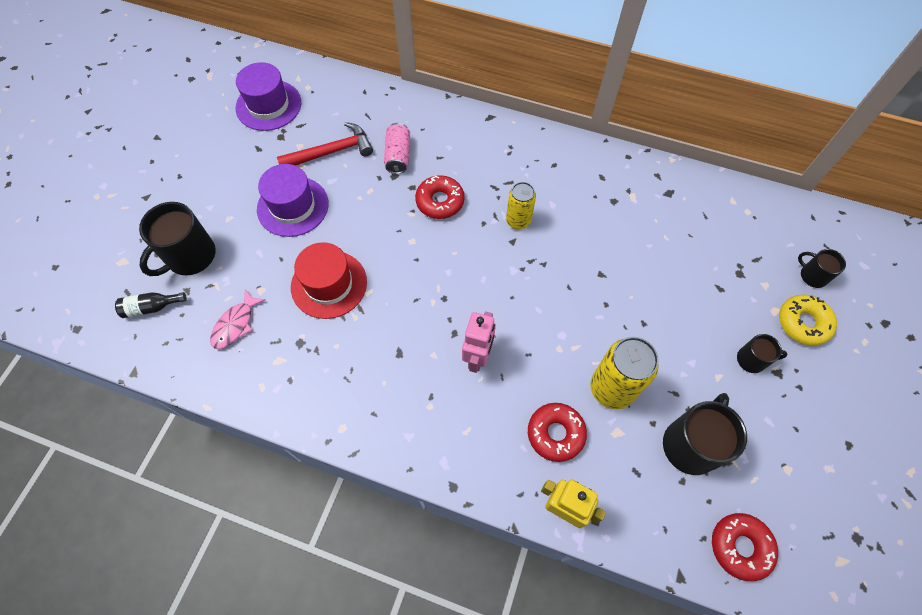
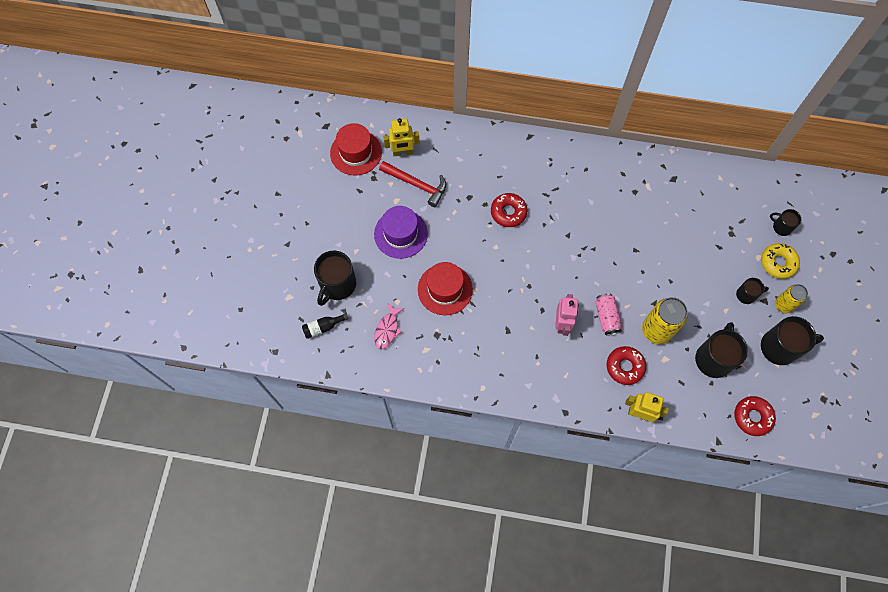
camera: 10 degrees left, 5 degrees up
purple hat [236,62,301,131] -> red hat [330,123,382,176]
red hammer [277,122,373,166] -> red hammer turned 60 degrees clockwise [379,161,446,207]
pink can [384,123,410,174] -> pink can moved to [595,293,622,336]
yellow can [506,182,536,229] -> yellow can moved to [775,284,808,313]
none -> yellow robot [383,118,420,156]
none -> black mug [761,316,824,365]

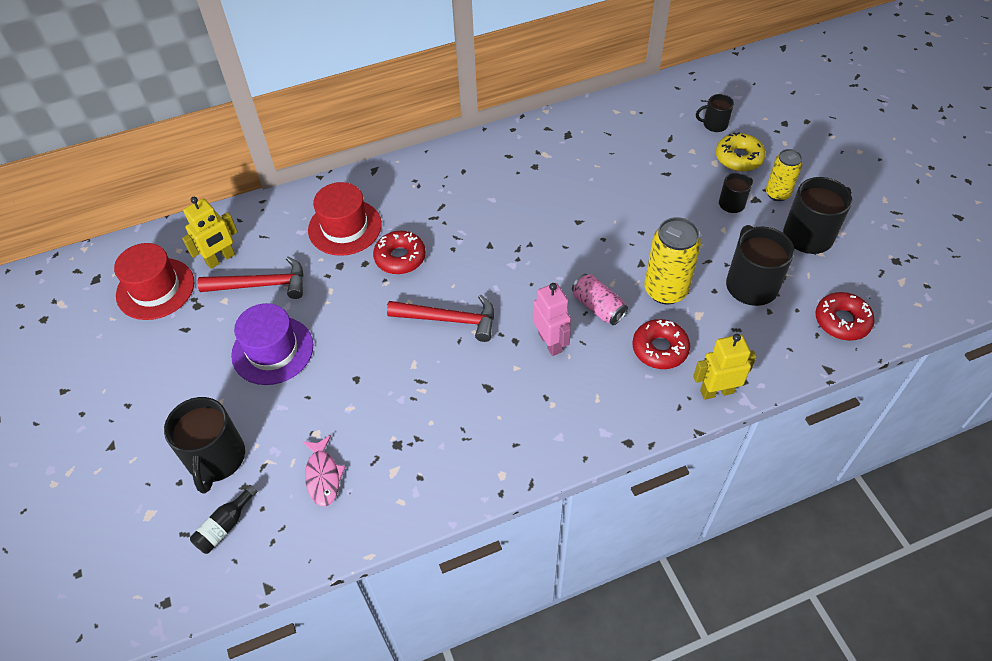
camera: 30 degrees left, 15 degrees down
red hat [418,262,473,315] -> red hat moved to [308,182,382,256]
none -> red hammer [387,295,494,342]

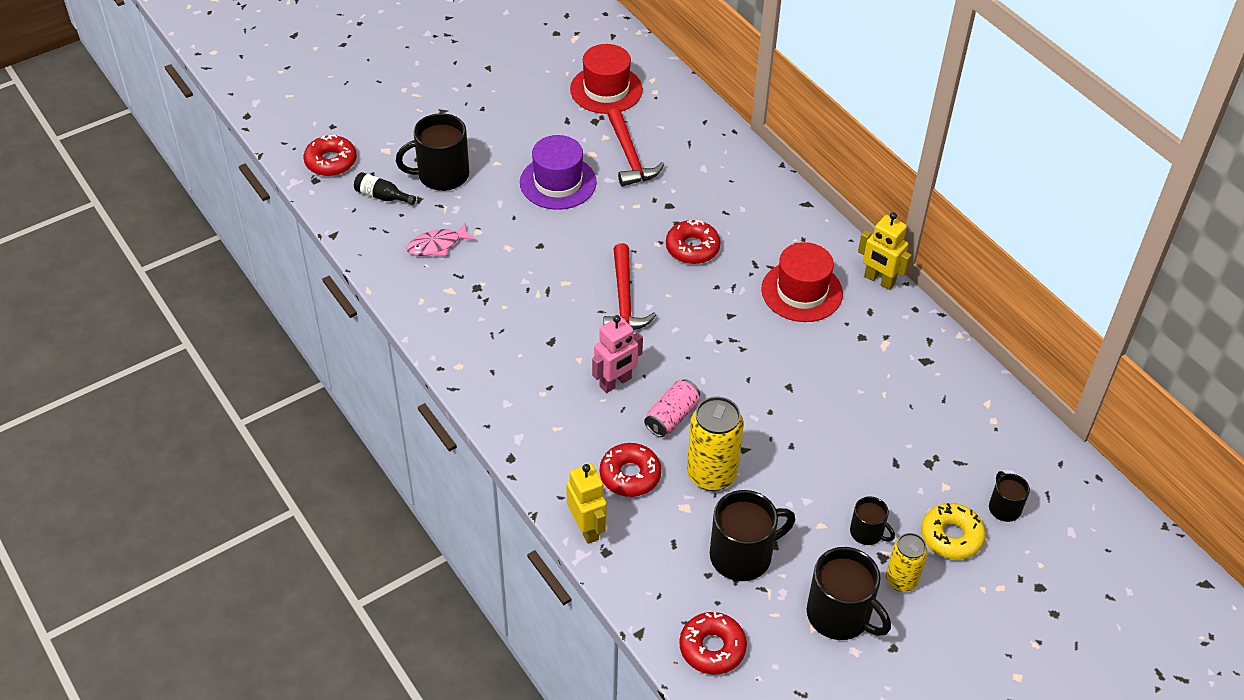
camera: 75 degrees right, 5 degrees down
yellow robot [182,197,238,269] -> yellow robot moved to [858,212,912,290]
red hat [308,182,382,256] -> red hat moved to [761,242,843,322]
none -> red donut [304,134,357,176]

